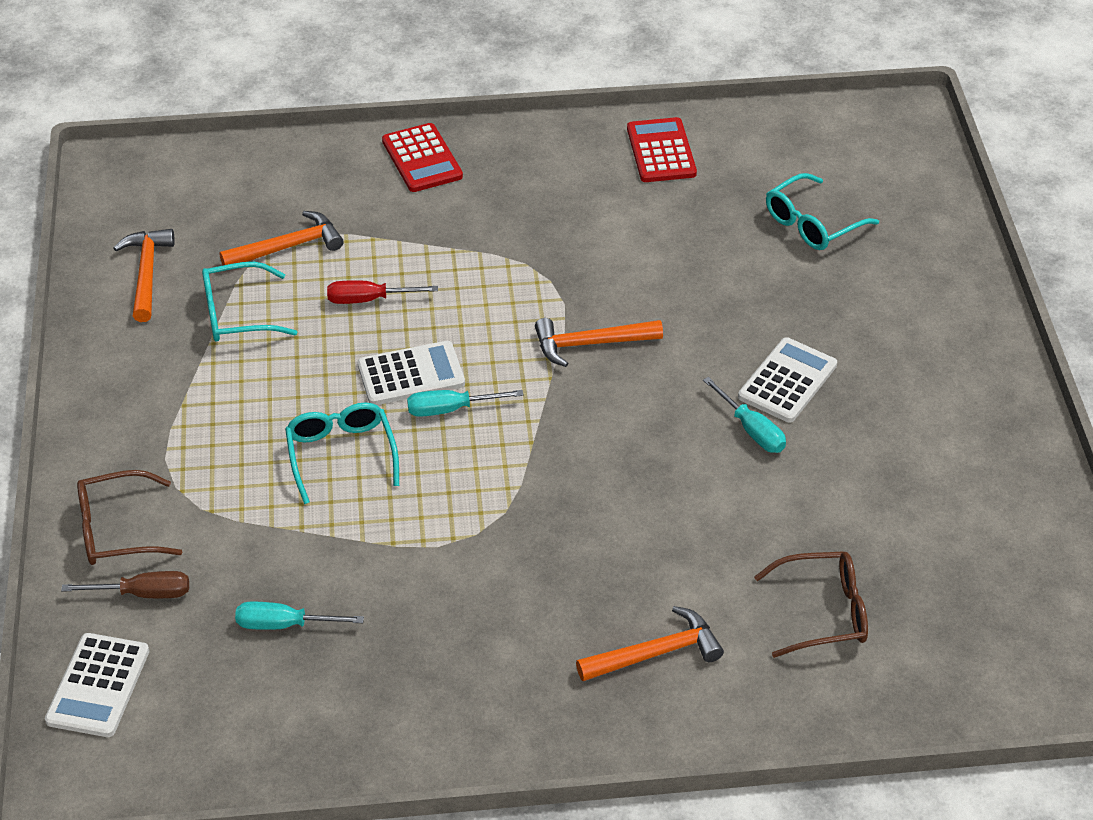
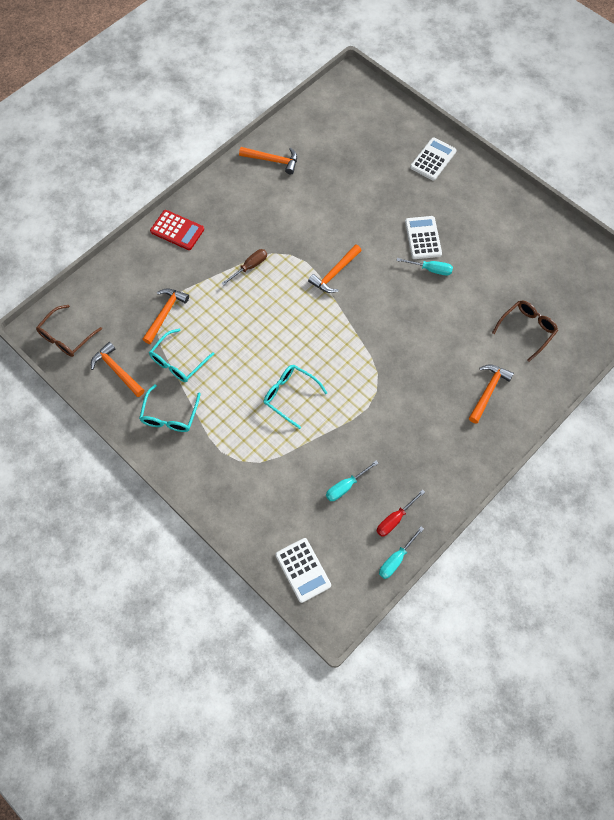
camera: 40 degrees left, 20 degrees up
brown screwdriver [61,571,189,598] -> brown screwdriver moved to [221,249,267,286]
brown glasses [77,470,182,565] -> brown glasses moved to [36,305,102,357]
red screwdriver [327,280,438,304] -> red screwdriver moved to [376,490,425,537]
white calculator [357,341,465,405] -> white calculator moved to [410,137,457,181]
turquoise screwdriver [407,390,524,417] -> turquoise screwdriver moved to [379,527,424,579]
red calculator [627,117,697,182] -> orange hammer [239,147,297,174]
turquoise glasses [766,173,879,250] -> turquoise glasses moved to [139,384,201,432]

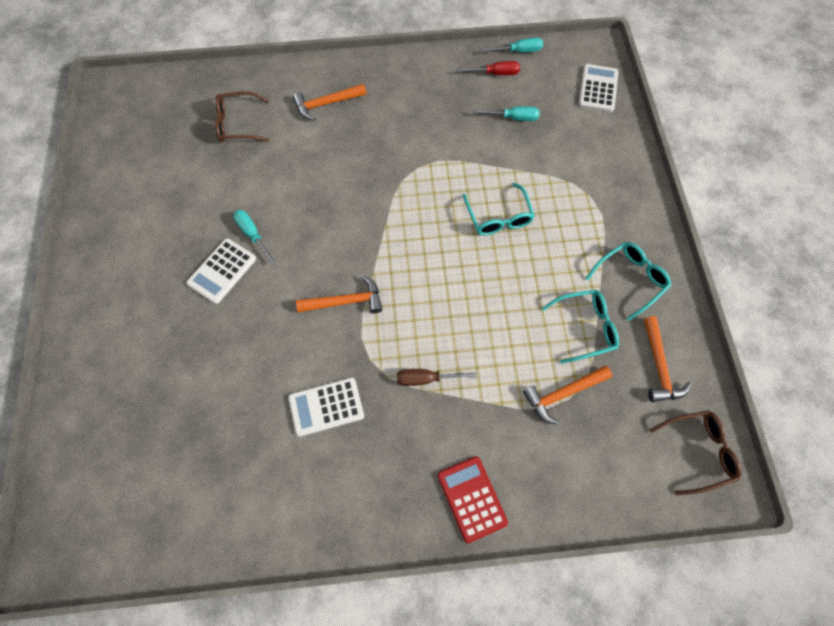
camera: 140 degrees left, 0 degrees up
orange hammer [239,147,297,174] -> none
white calculator [410,137,457,181] -> white calculator moved to [288,377,364,437]

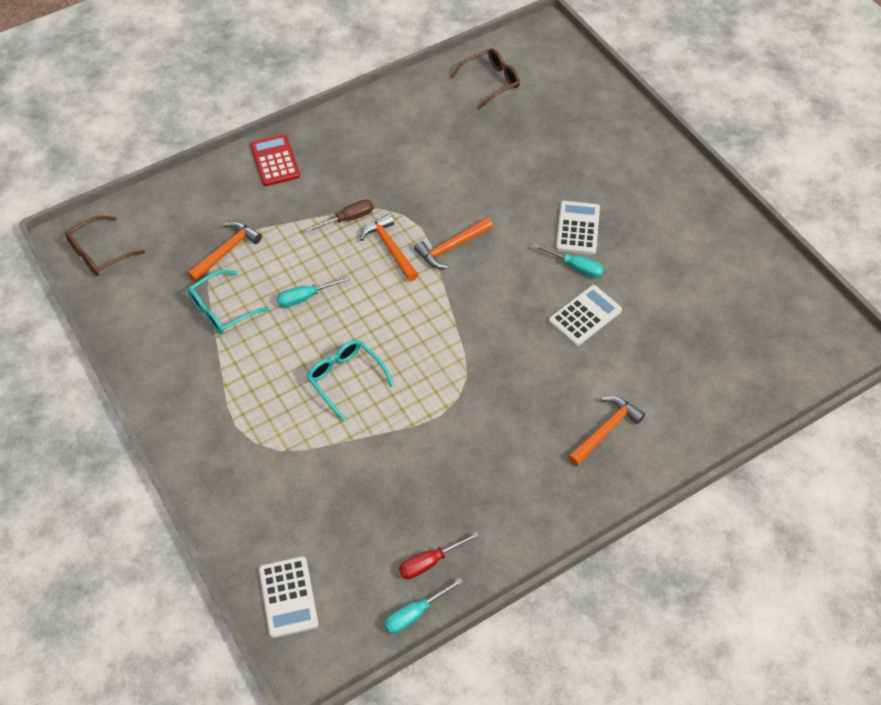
camera: 155 degrees right, 10 degrees down
brown glasses [215,91,270,142] -> brown glasses moved to [451,48,520,109]
white calculator [288,377,364,437] -> white calculator moved to [549,285,622,346]
red calculator [438,456,508,543] -> red calculator turned 150 degrees counterclockwise [250,134,300,186]
turquoise screwdriver [474,106,540,121] -> turquoise screwdriver moved to [277,276,350,307]
turquoise glasses [585,242,671,321] -> none
orange hammer [644,316,692,402] -> orange hammer moved to [360,214,419,281]

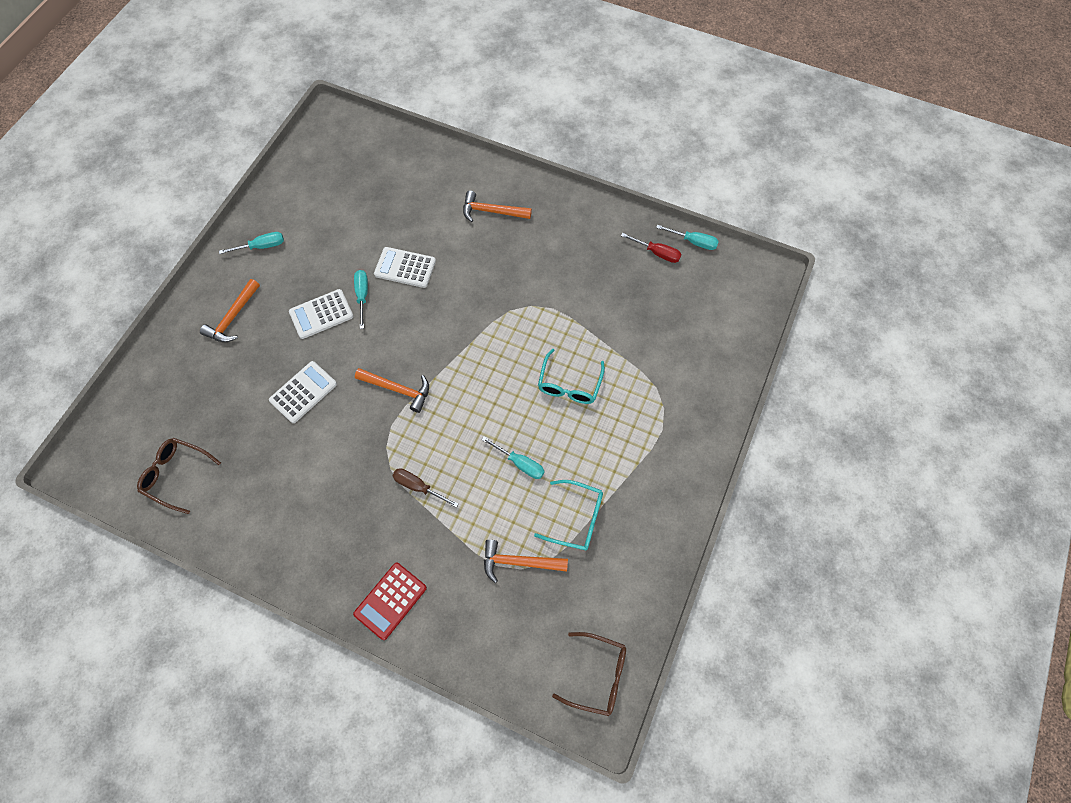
camera: 125 degrees left, 10 degrees up
white calculator [259,556,319,638] -> white calculator moved to [269,361,337,423]
orange hammer [360,214,419,281] -> orange hammer moved to [200,279,260,342]
none -> turquoise screwdriver [219,232,284,254]

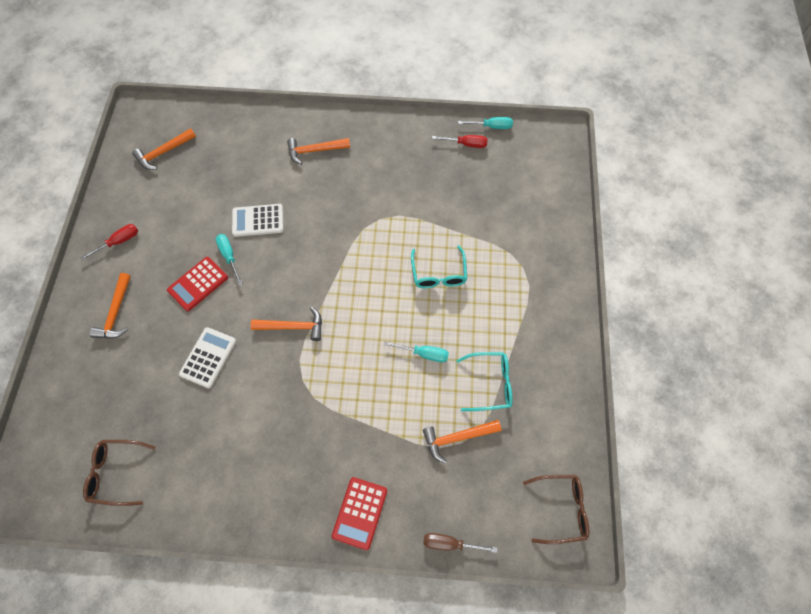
camera: 20 degrees left, 0 degrees up
turquoise screwdriver [219,232,284,254] -> red screwdriver [80,224,138,260]
white calculator [289,289,353,339] -> red calculator [167,257,228,311]
brown screwdriver [392,468,458,508] -> brown screwdriver moved to [423,533,498,553]
none -> orange hammer [132,128,196,170]

